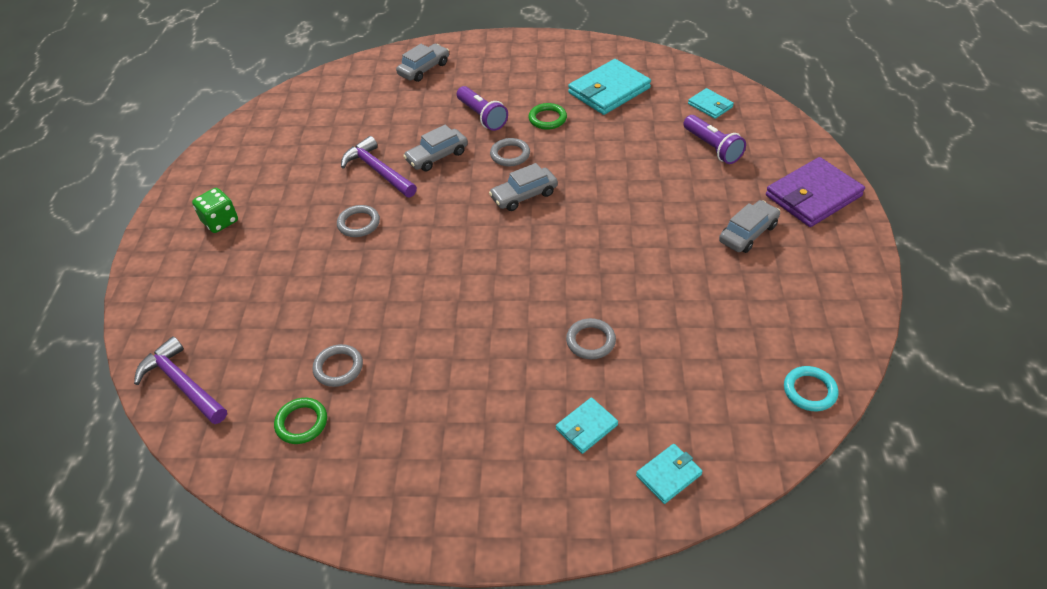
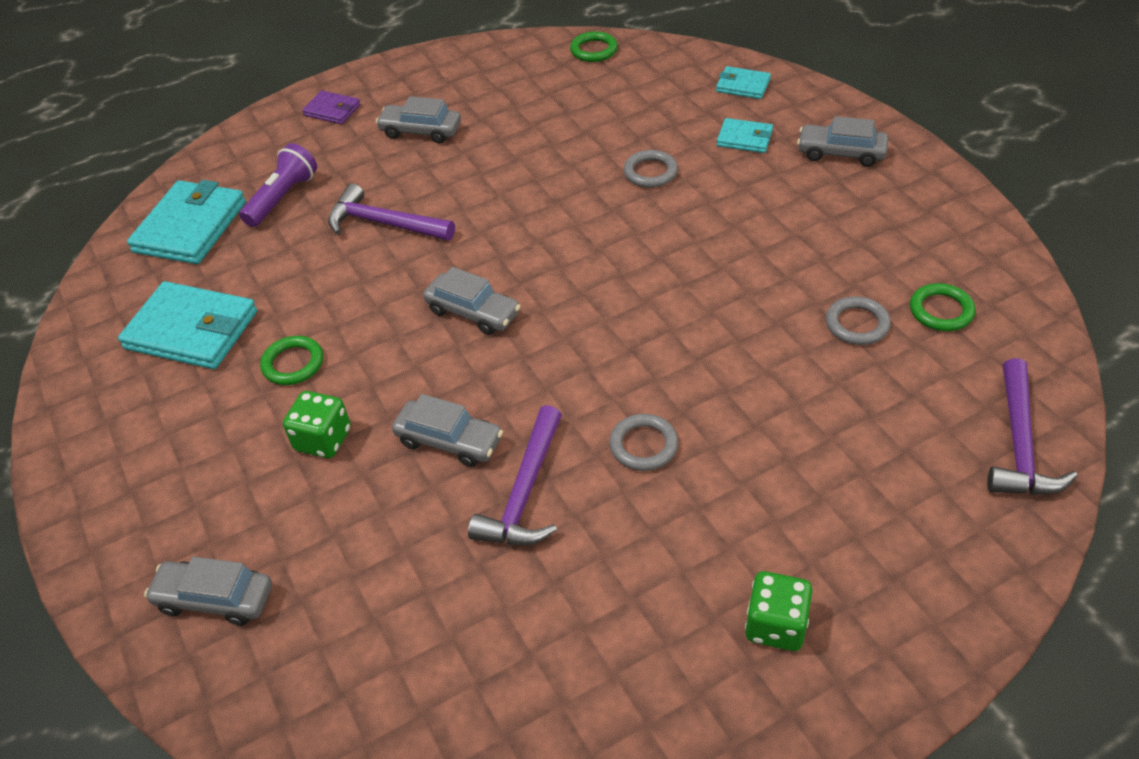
camera: 120 degrees left, 0 degrees up
purple flashlight [457,86,508,131] -> green dice [283,391,351,458]
grey ring [490,138,530,166] -> none
turquoise wallet [688,88,734,119] -> turquoise wallet [127,180,246,264], size x1.91
purple wallet [766,157,865,227] -> purple wallet [302,90,361,124], size x0.52
turquoise ring [784,366,838,411] -> green ring [570,31,618,62]
none -> purple hammer [328,184,455,241]
none -> grey car [797,116,888,167]

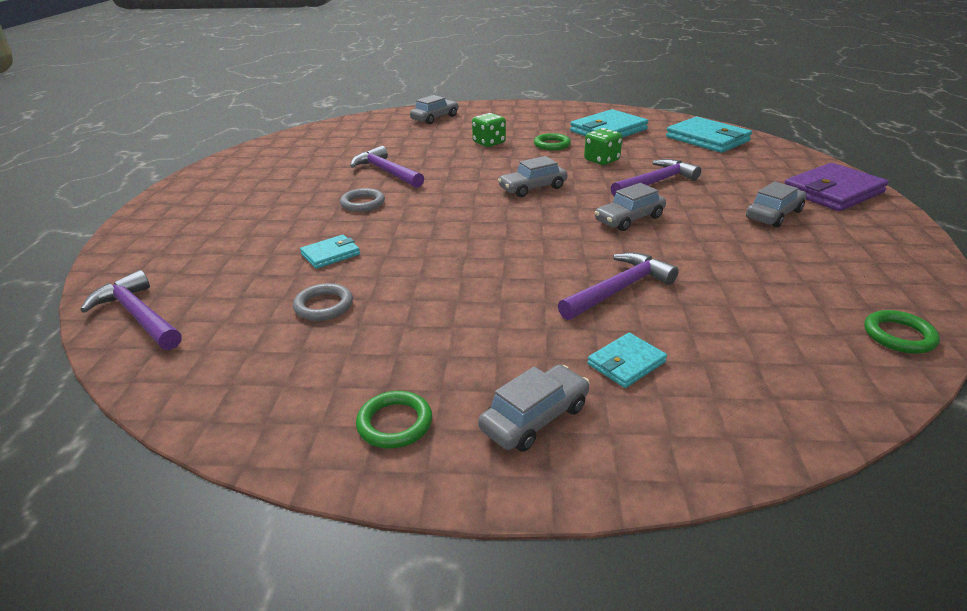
camera: 120 degrees right, 15 degrees down
purple flashlight [239,143,317,227] -> none
purple wallet [302,90,361,124] -> purple wallet [785,163,889,211], size x1.91
grey car [392,394,503,467] -> grey car moved to [595,183,666,231]
grey ring [623,150,678,188] -> purple hammer [558,252,679,320]
turquoise wallet [716,66,771,99] -> turquoise wallet moved to [300,235,360,269]
green dice [745,571,812,651] -> green dice moved to [584,128,622,165]
green ring [910,283,975,331] -> green ring moved to [356,391,432,448]

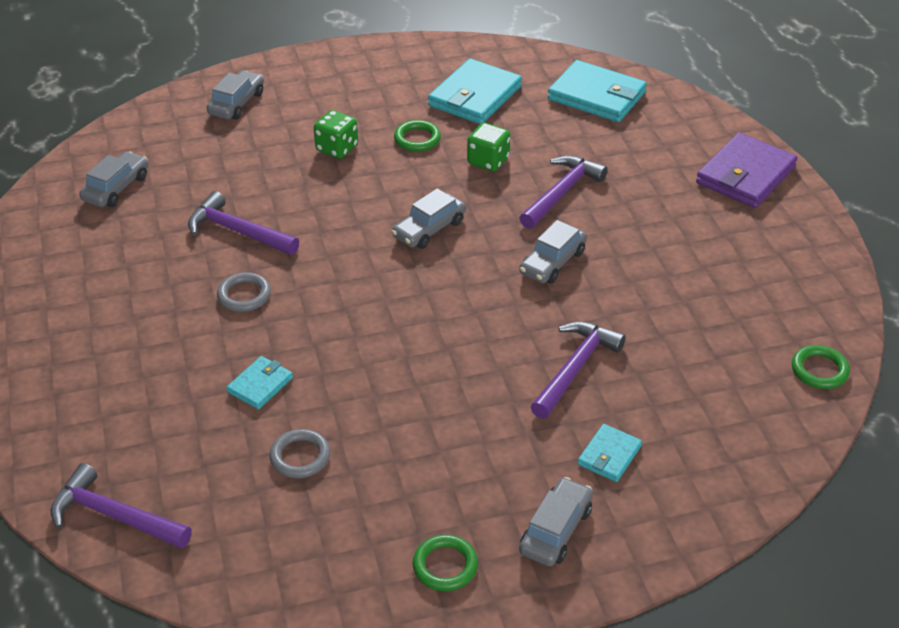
camera: 20 degrees left, 10 degrees up
grey car [746,181,807,227] -> grey car moved to [80,151,148,207]

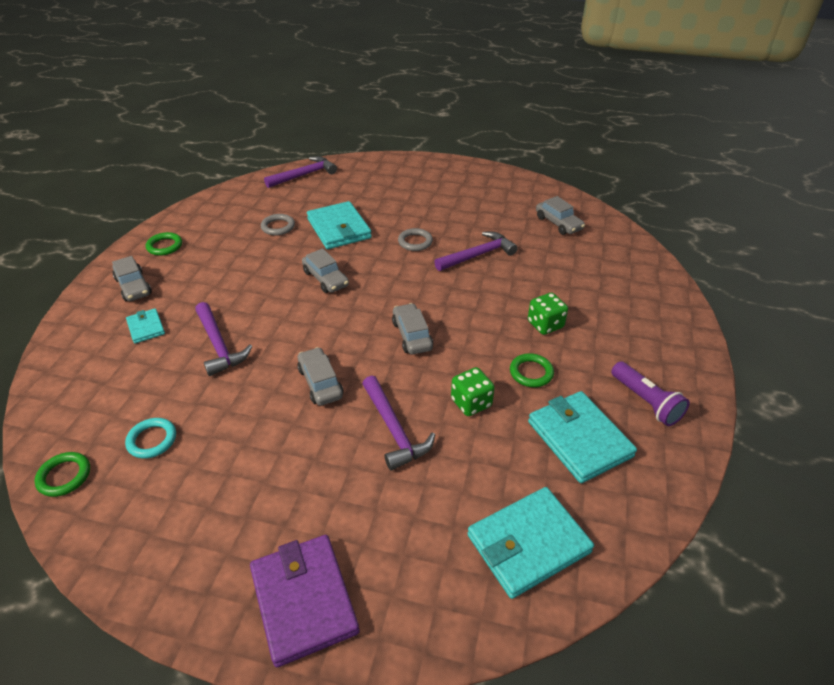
camera: 120 degrees right, 0 degrees up
grey car [207,70,264,120] -> grey car moved to [302,248,349,293]
turquoise wallet [226,356,293,410] -> turquoise wallet [307,201,372,249], size x1.91
none -> turquoise ring [125,418,176,459]
none -> purple flashlight [611,361,690,426]

